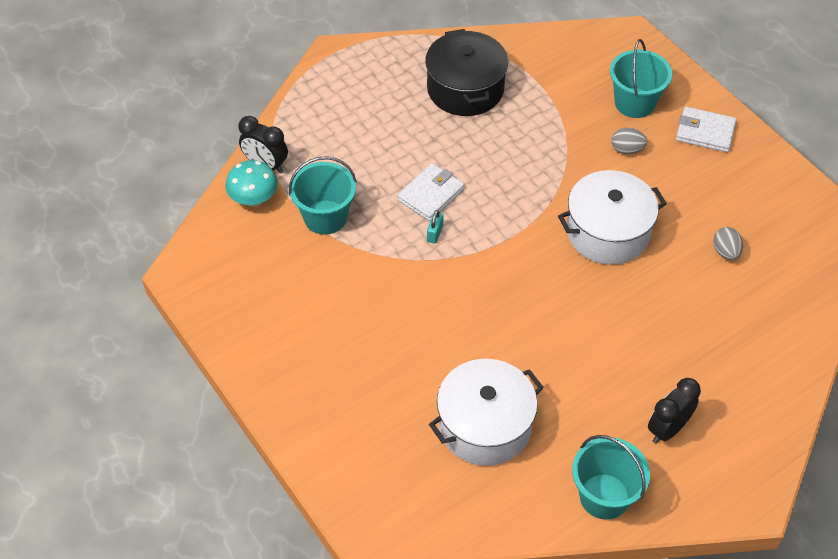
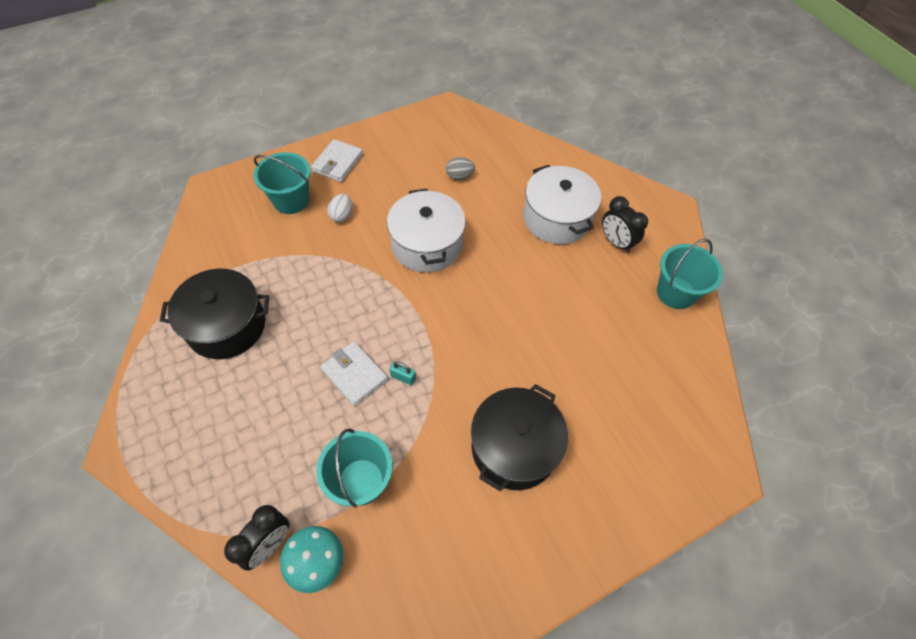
camera: 85 degrees left, 5 degrees up
white pot [429,359,544,466] -> white pot moved to [523,165,601,244]
grey egg [611,128,647,154] -> white egg [327,194,352,222]
none -> black pot [471,384,568,492]

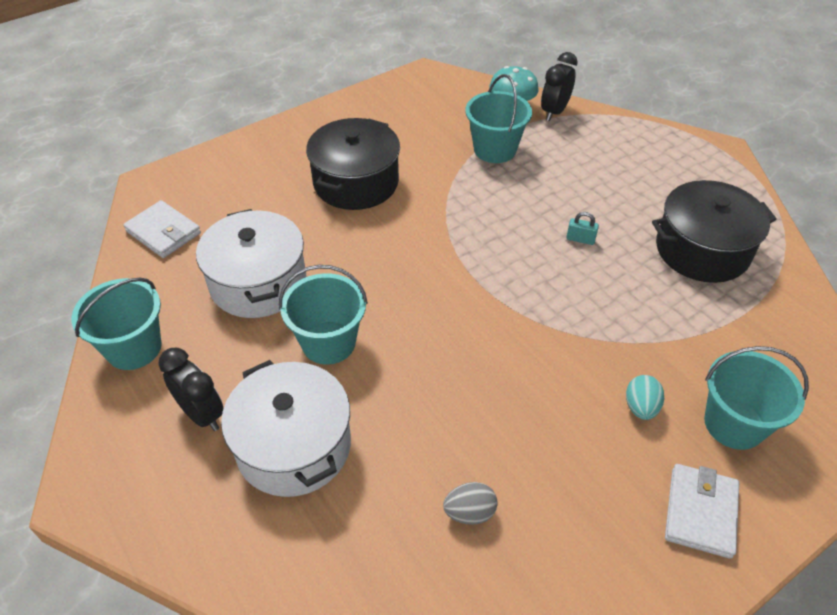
camera: 175 degrees right, 10 degrees down
white wallet [320,341,388,406] -> white wallet moved to [123,200,201,258]
white egg [327,194,352,222] -> turquoise egg [626,375,664,420]
white pot [387,188,466,273] -> white pot moved to [196,209,306,318]
turquoise padlock [389,361,416,386] -> turquoise padlock moved to [566,212,599,245]
none -> turquoise bucket [279,265,368,365]

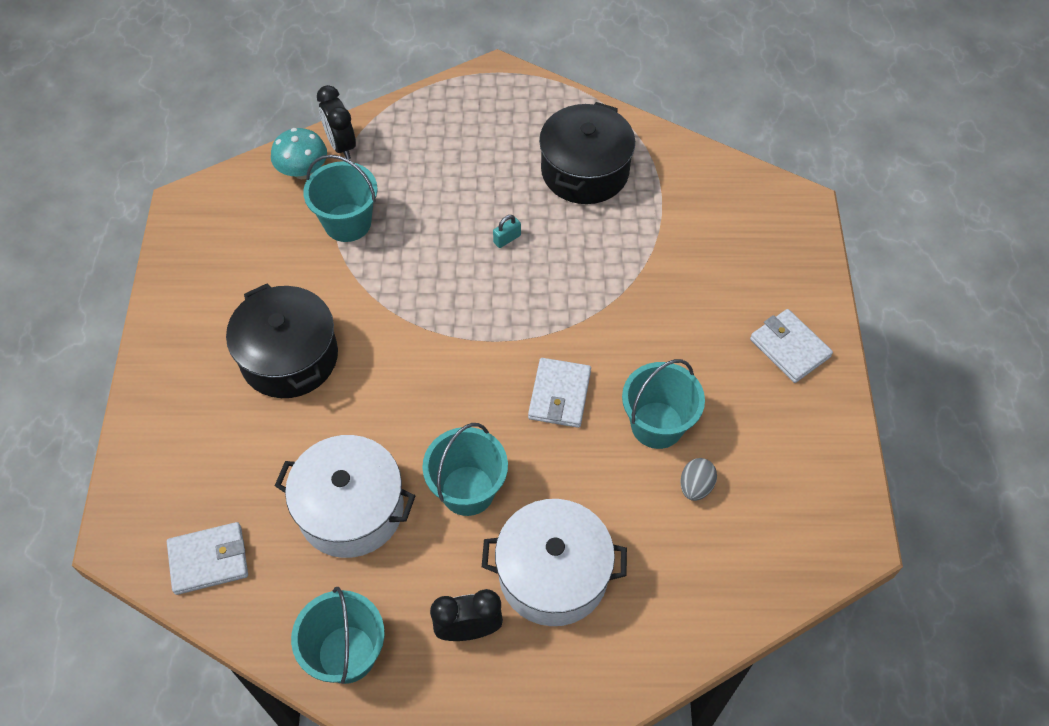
camera: 55 degrees left, 10 degrees up
turquoise egg [626,375,664,420] -> none
turquoise bucket [704,346,809,450] -> turquoise bucket moved to [622,359,705,449]
none -> white wallet [528,358,591,428]

